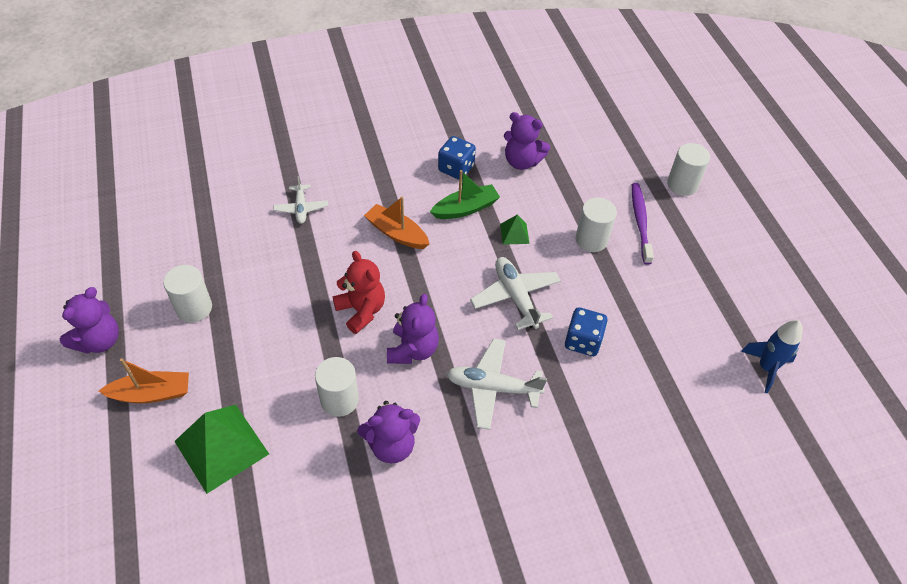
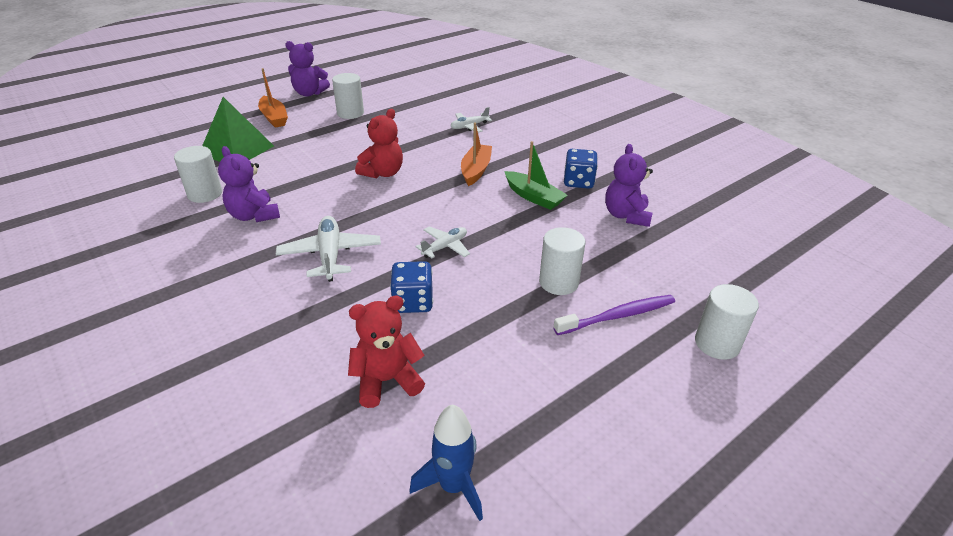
camera: 70 degrees right, 15 degrees down
white cylinder [315,357,359,417] -> white cylinder moved to [174,146,222,203]
purple teddy bear [387,294,439,364] -> none
white plane [470,257,561,330] -> white plane [415,226,470,258], size x0.62
green pyramid [500,214,529,245] -> none
none -> red teddy bear [348,295,425,408]

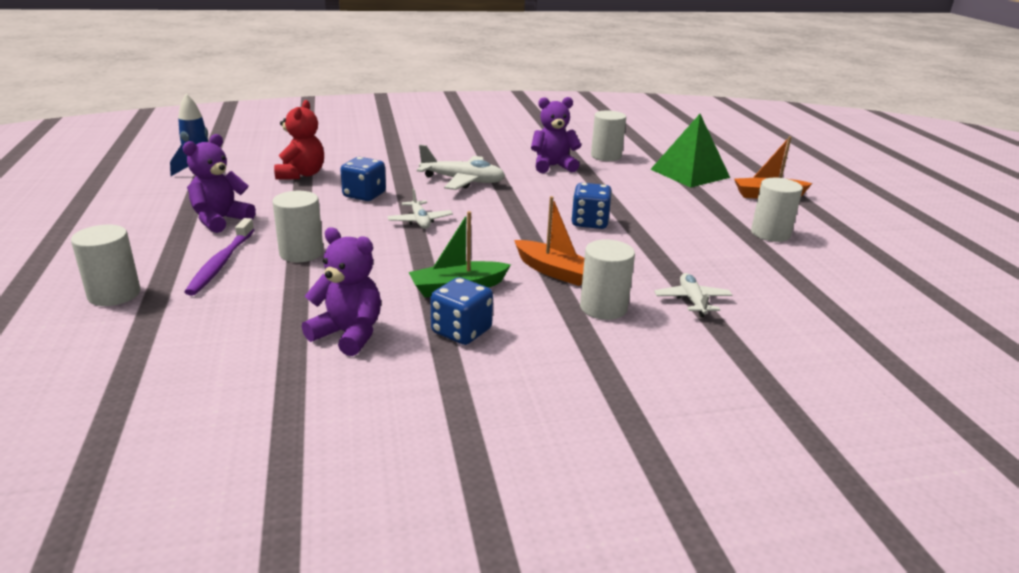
camera: 115 degrees right, 10 degrees down
purple teddy bear [285,41,330,97] -> purple teddy bear moved to [183,134,256,233]
red teddy bear [355,109,403,178] -> blue dice [571,183,612,229]
none -> white cylinder [580,239,635,320]

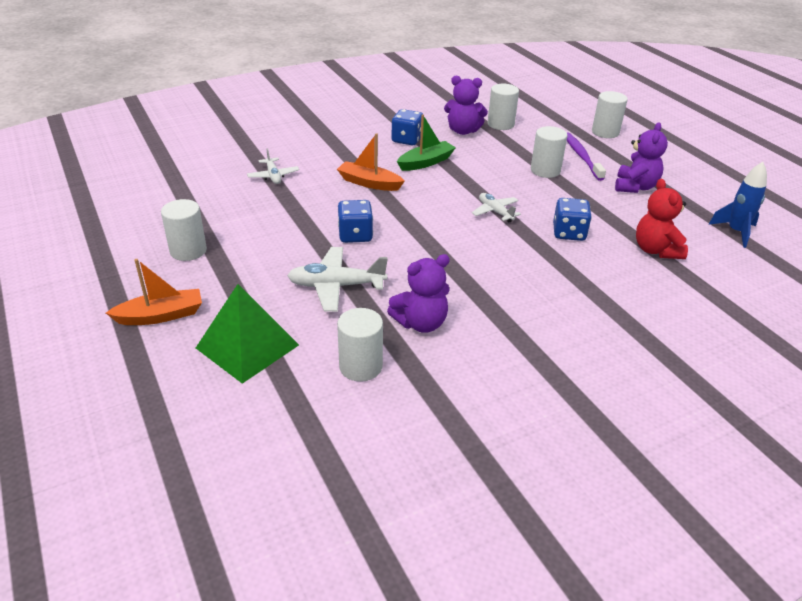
camera: 165 degrees right, 10 degrees up
white plane [417,145,505,190] -> white plane moved to [287,247,388,312]
white cylinder [580,239,635,320] -> white cylinder moved to [488,84,519,130]

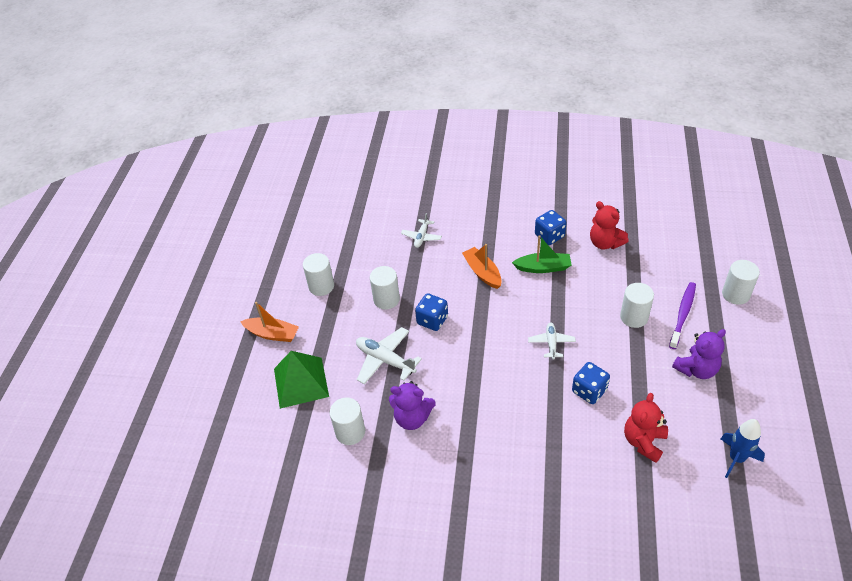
camera: 40 degrees right, 10 degrees up
purple teddy bear [444,76,488,135] -> red teddy bear [590,201,628,250]
white cylinder [488,84,519,130] -> white cylinder moved to [370,266,400,310]

